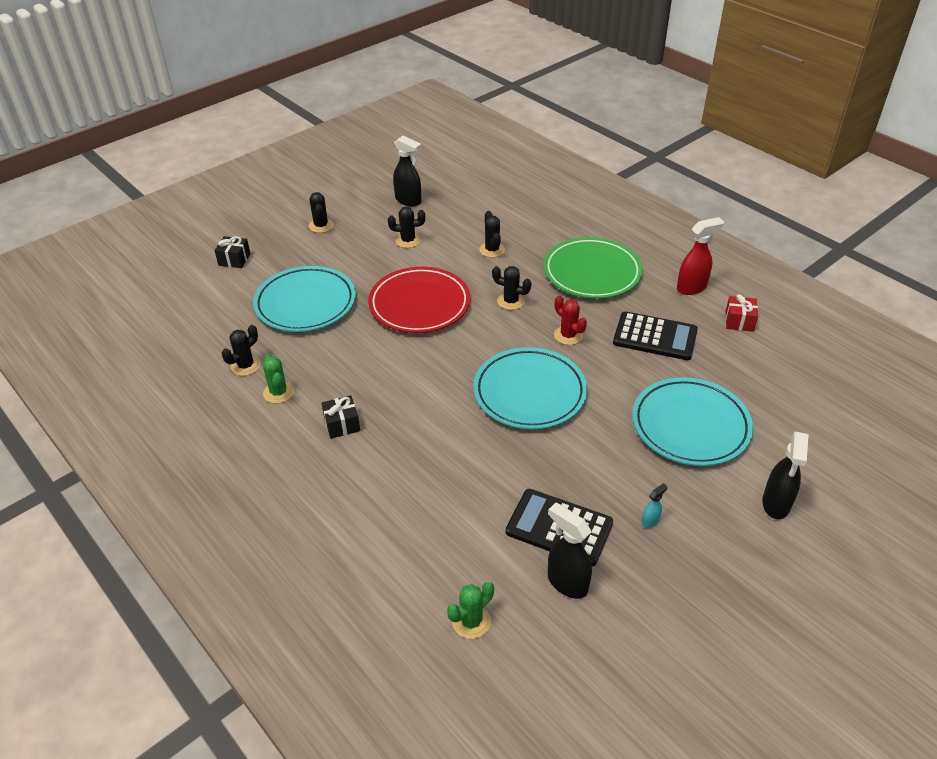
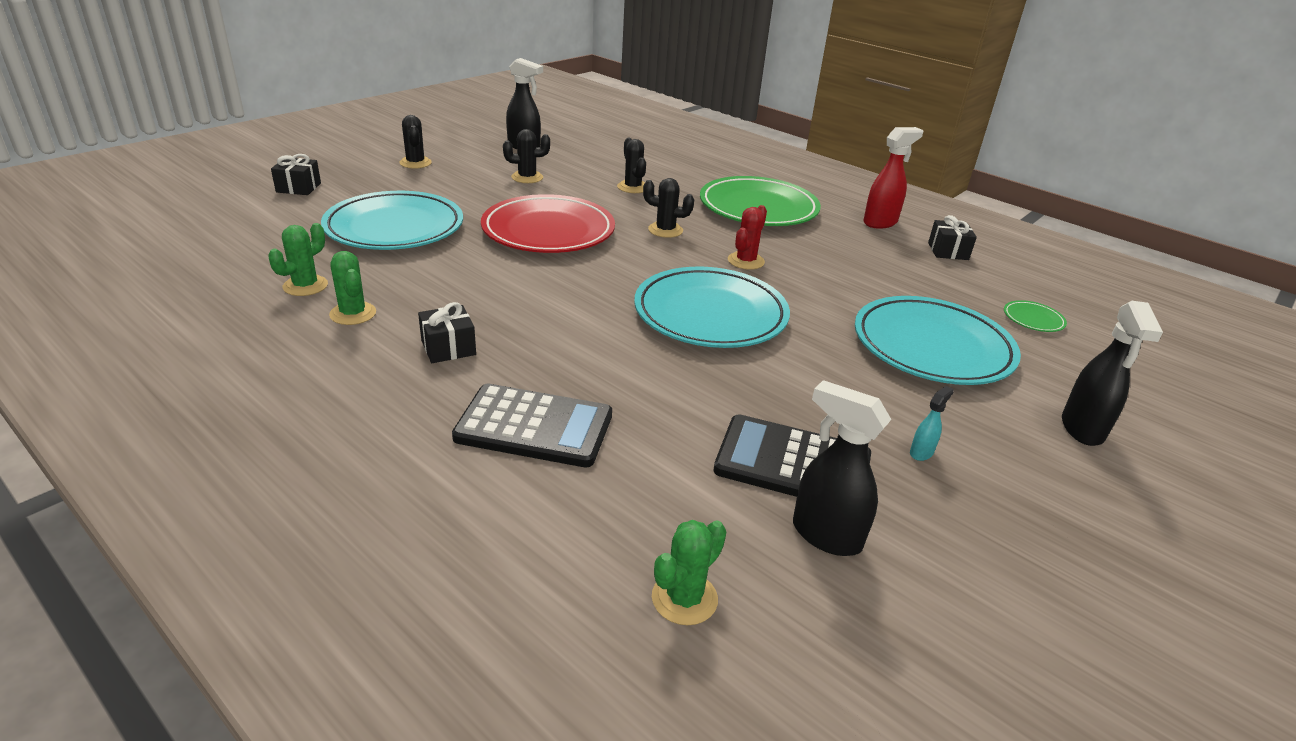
camera: 10 degrees left, 10 degrees down
black cactus [222,325,261,376] -> green cactus [268,223,328,296]
red cactus [554,295,587,345] -> red cactus turned 75 degrees clockwise [728,205,767,270]
black calculator [613,311,698,360] -> black calculator moved to [452,384,612,467]
red gift [725,294,758,332] -> black gift [928,215,977,260]
none -> green plate [1004,300,1067,332]

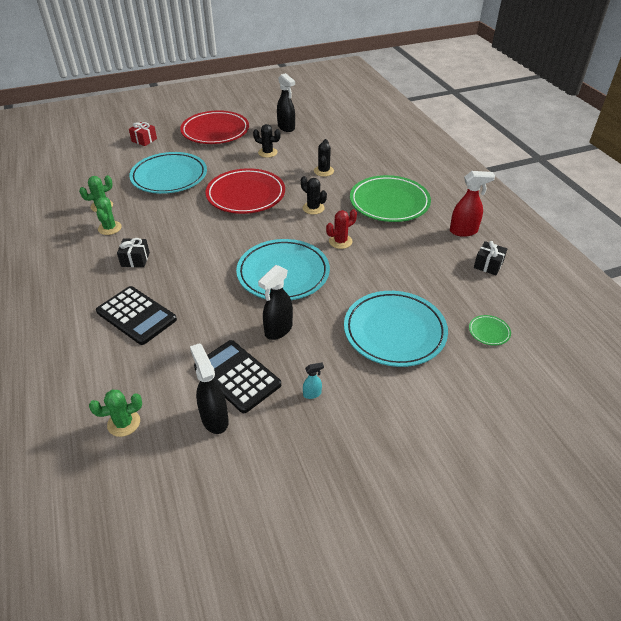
camera: 30 degrees right, 10 degrees up
black gift [271,154,321,195] -> red gift [129,122,157,146]
black cactus [399,115,432,169] -> red plate [180,110,249,144]
black spray bottle [1062,301,1163,446] -> black spray bottle moved to [258,265,293,340]

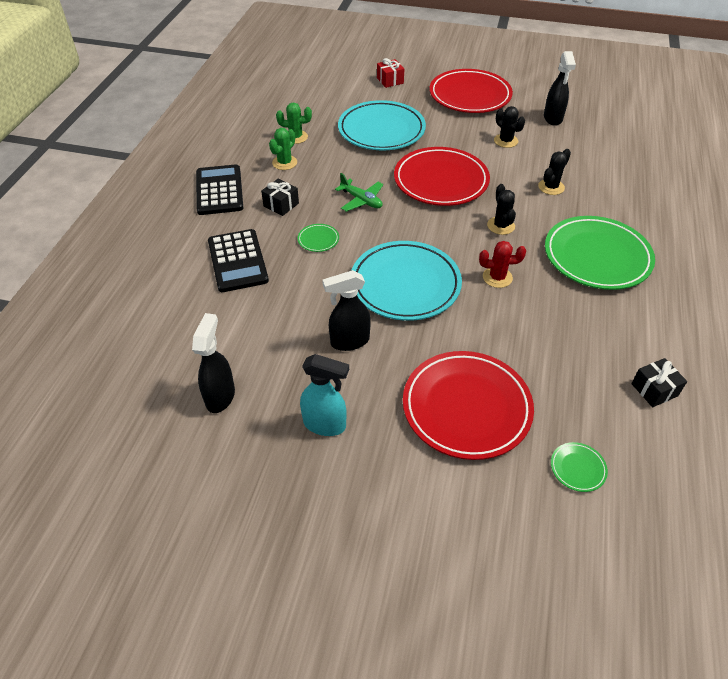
camera: 35 degrees right, 5 degrees up
green cactus [89,390,142,437] -> none
black calculator [194,340,281,413] -> black calculator moved to [196,164,243,215]
turquoise spray bottle [303,362,324,399] -> turquoise spray bottle [300,354,349,436], size x2.02
turquoise plate [344,291,448,367] -> red plate [403,351,534,460]
red spray bottle [450,171,495,237] -> none
none -> green plate [298,224,339,252]
none -> green plane [335,173,383,212]

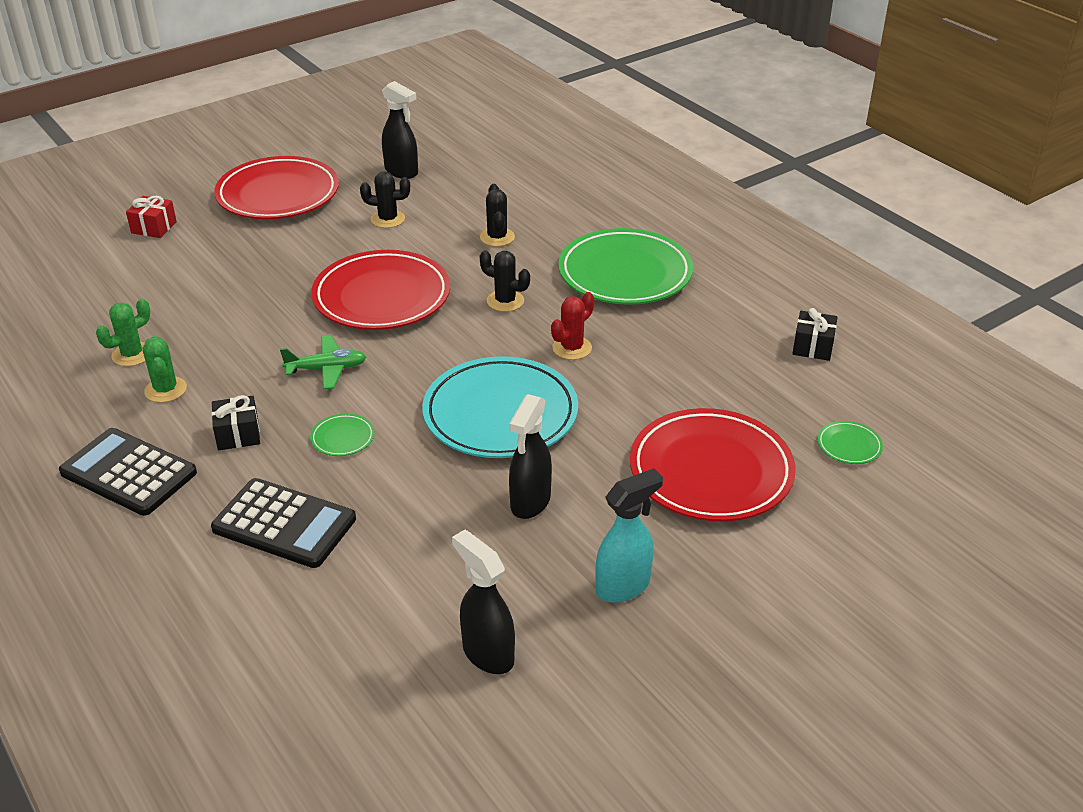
camera: 50 degrees left, 10 degrees down
turquoise plate [338,100,426,150] -> none

